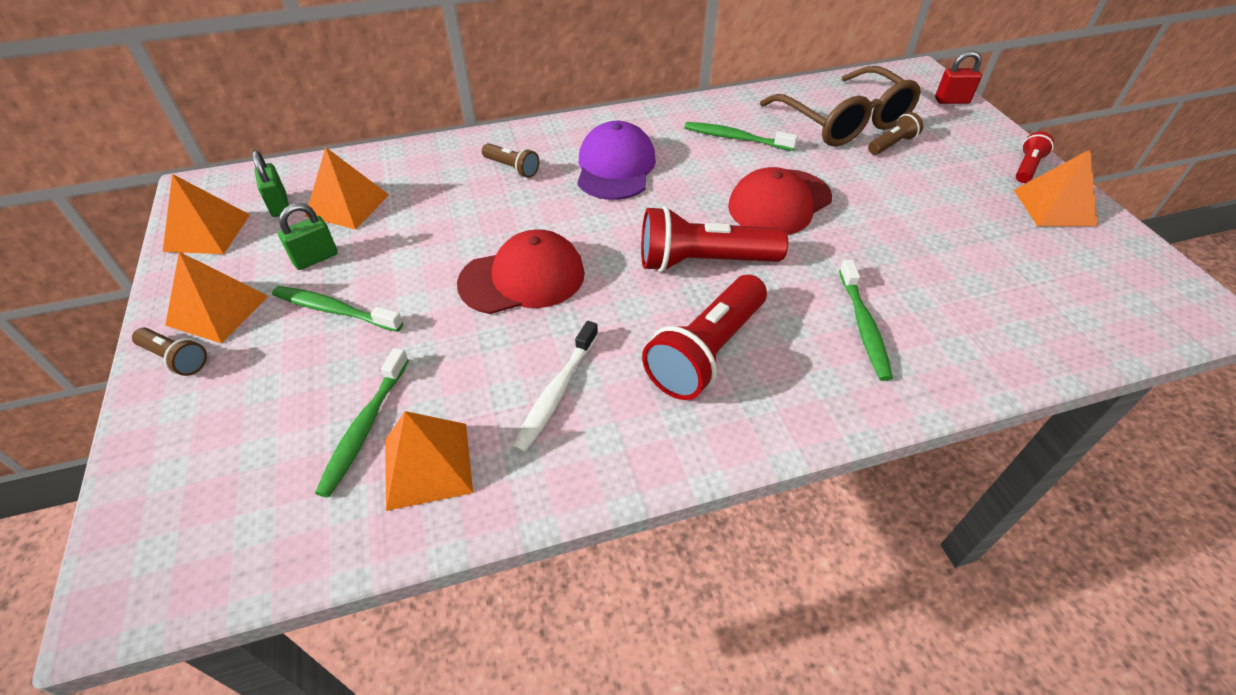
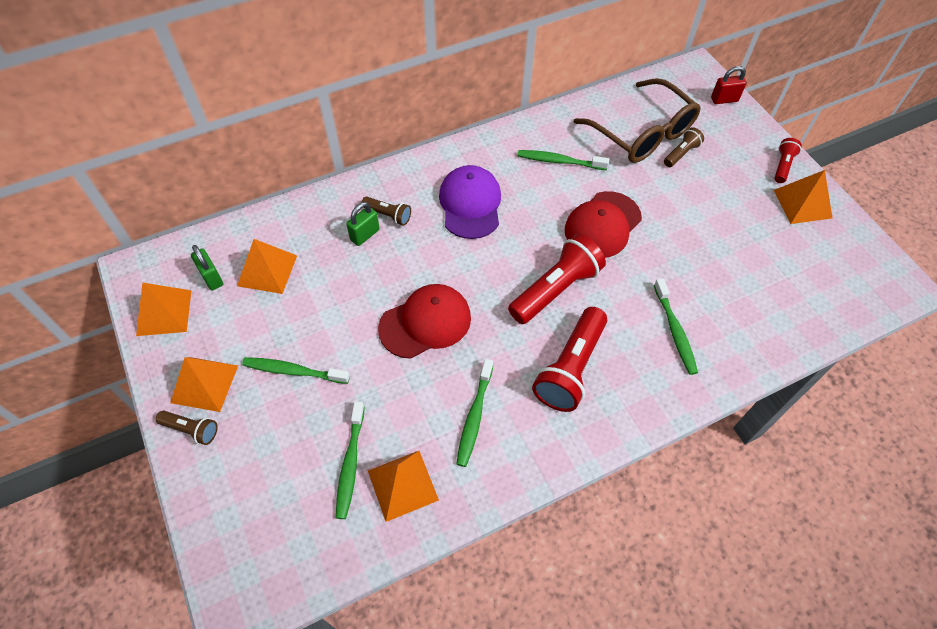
camera: 10 degrees left, 10 degrees up
green padlock [278,203,338,270] -> green padlock moved to [347,202,380,246]
white toothbrush [512,321,598,453] -> green toothbrush [457,359,493,467]
red flashlight [641,206,788,272] -> red flashlight turned 150 degrees clockwise [508,234,606,324]

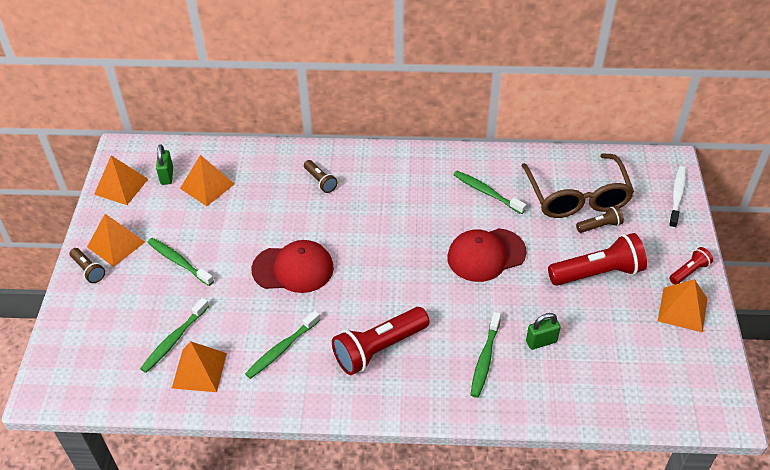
camera: 30 degrees right, 10 degrees down
green padlock [347,202,380,246] -> green padlock moved to [526,313,561,350]
purple cap [439,165,501,239] -> none
red flashlight [508,234,606,324] -> red flashlight moved to [548,233,647,286]
red padlock [711,66,747,104] -> white toothbrush [669,166,686,229]

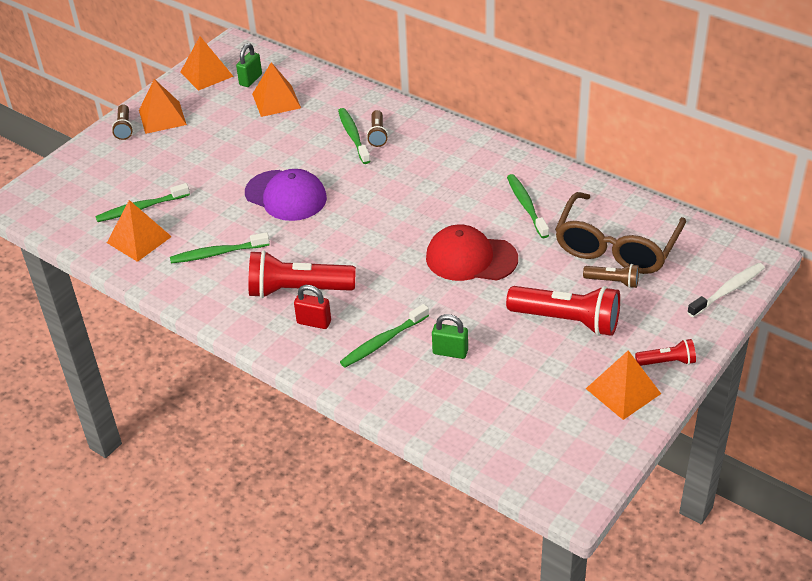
camera: 35 degrees right, 5 degrees down
green toothbrush [147,238,214,286] -> green toothbrush moved to [338,108,370,164]
red cap [251,240,334,293] -> purple cap [245,169,327,221]
none -> red padlock [294,285,331,329]

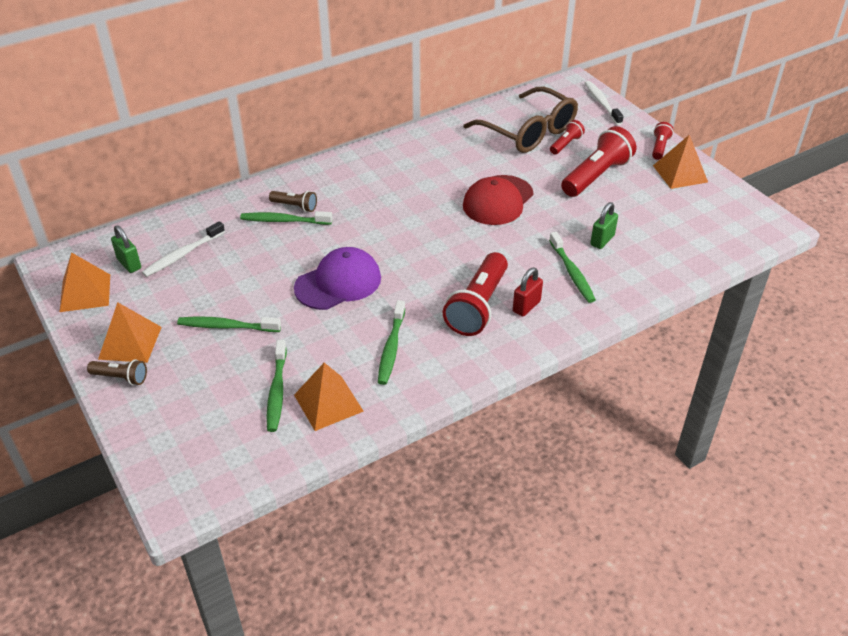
camera: 70 degrees left, 0 degrees up
orange pyramid [252,62,301,117] -> white toothbrush [142,221,225,277]
green toothbrush [507,174,549,238] -> green toothbrush moved to [177,317,281,332]
brown flashlight [583,264,639,288] -> red flashlight [550,120,585,155]

